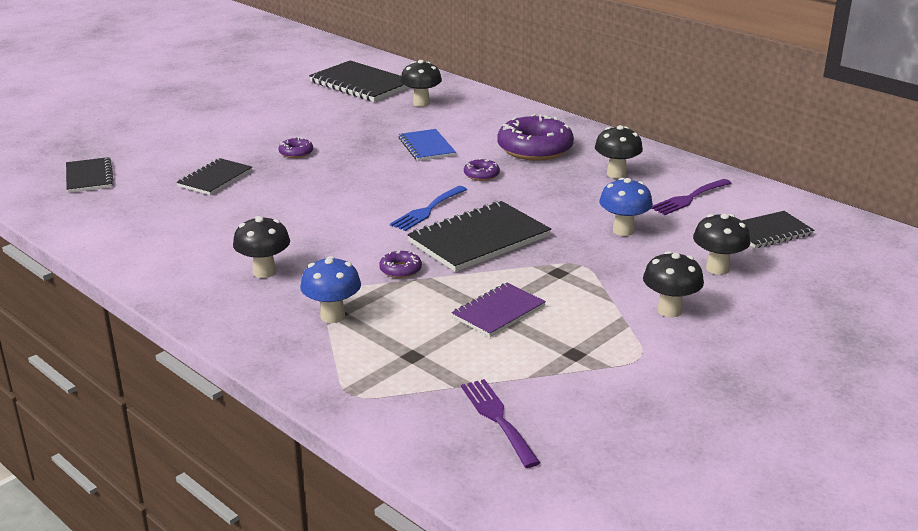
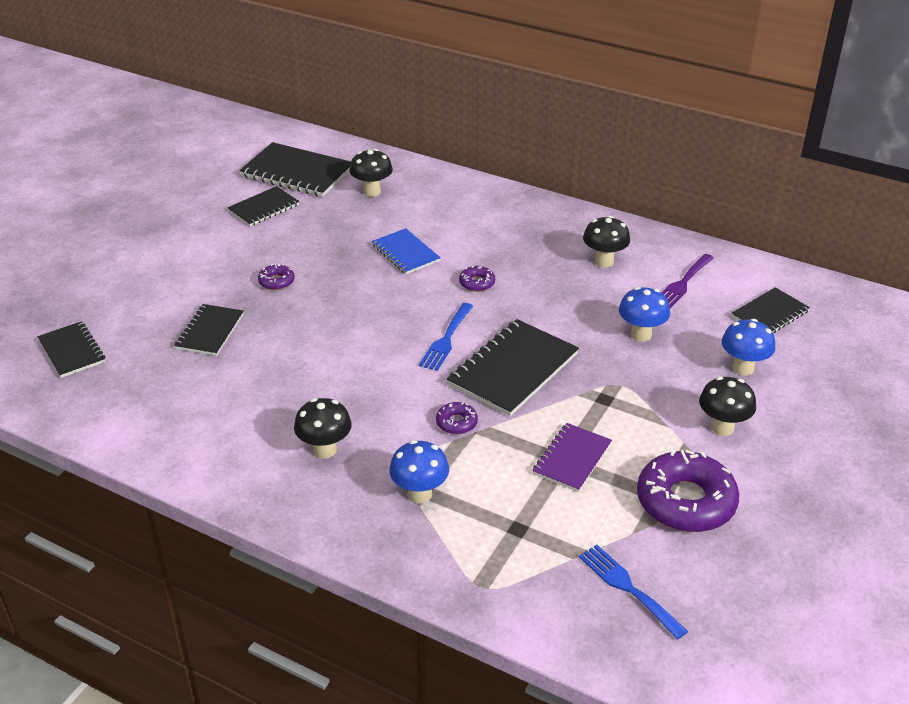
camera: 15 degrees left, 10 degrees up
purple fork [461,379,540,468] -> blue fork [579,545,688,640]
purple donut [497,114,574,161] -> purple donut moved to [637,450,739,532]
black mushroom [693,213,751,275] -> blue mushroom [722,319,775,376]
none -> black notebook [227,186,299,226]

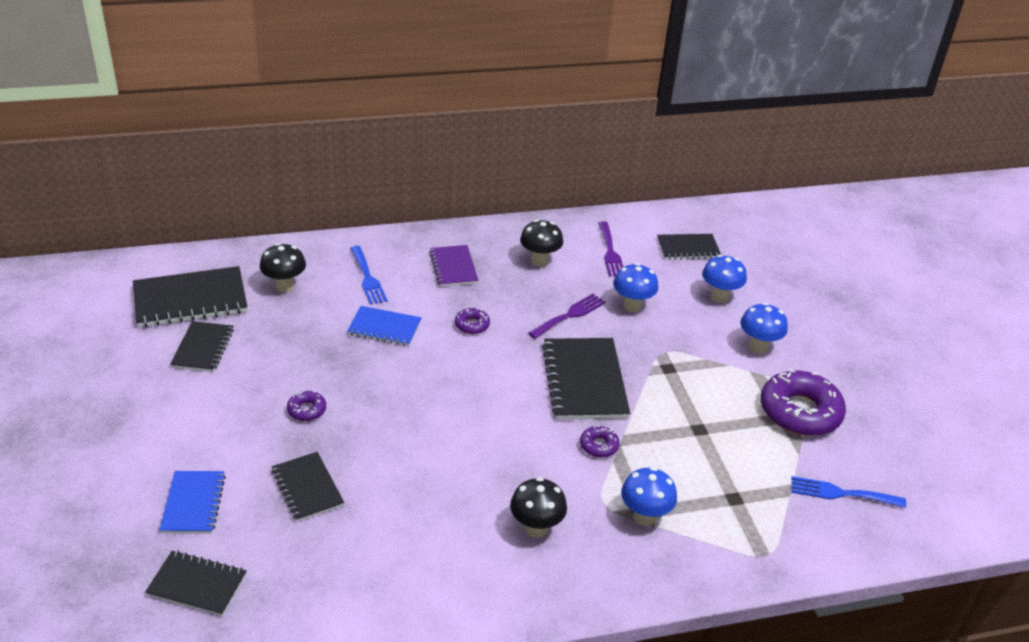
camera: 45 degrees left, 0 degrees up
blue fork [419,303,473,371] -> blue fork moved to [350,246,388,305]
purple notebook [532,423,612,492] -> purple notebook moved to [429,245,479,287]
black mushroom [699,377,756,436] -> blue mushroom [741,303,788,354]
black notebook [732,287,810,333] -> black notebook turned 75 degrees clockwise [657,234,721,260]
none -> blue notebook [159,471,226,533]
none -> purple fork [528,294,606,339]

